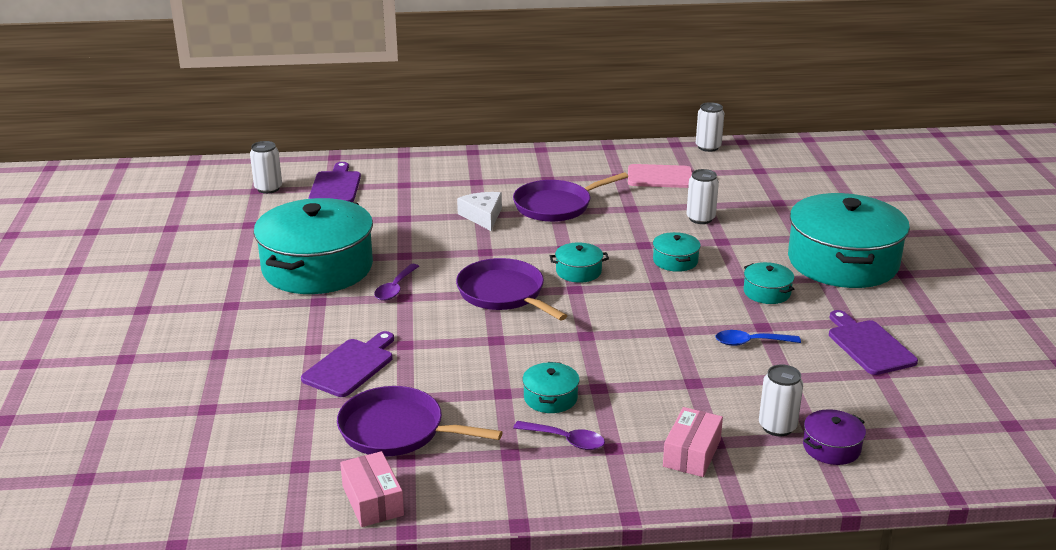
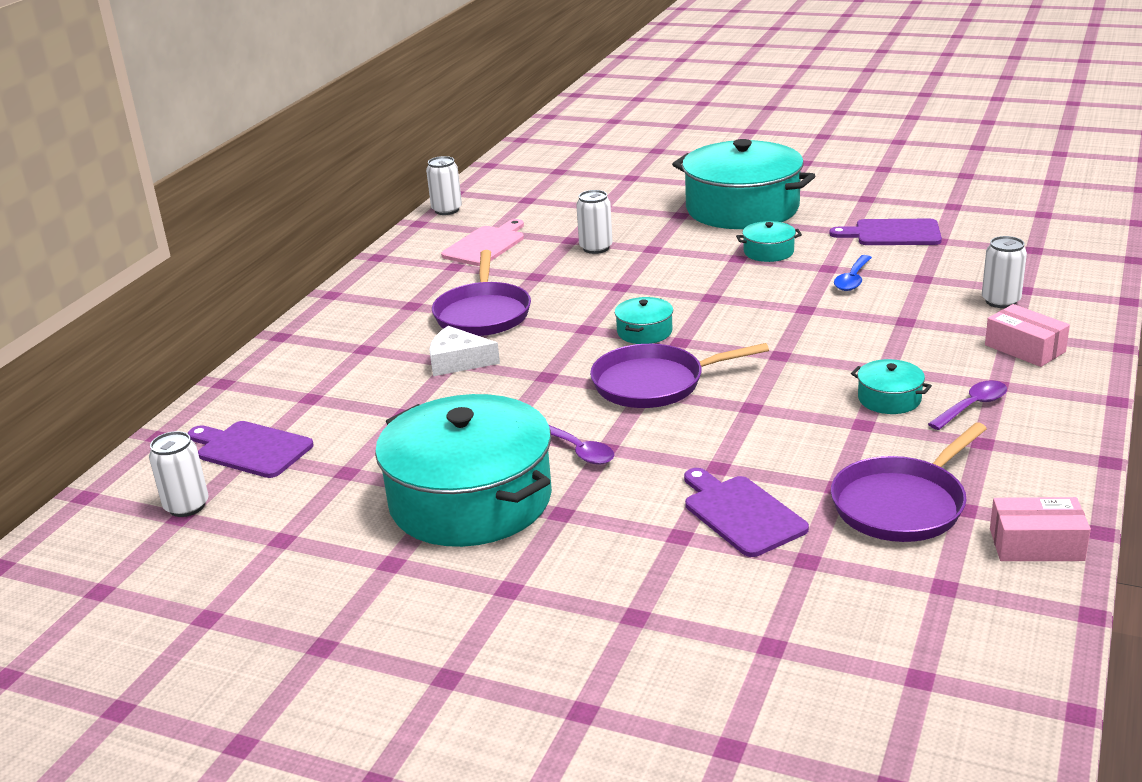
camera: 60 degrees left, 0 degrees up
turquoise pot [653,232,701,272] -> none
purple pot [803,409,866,465] -> none

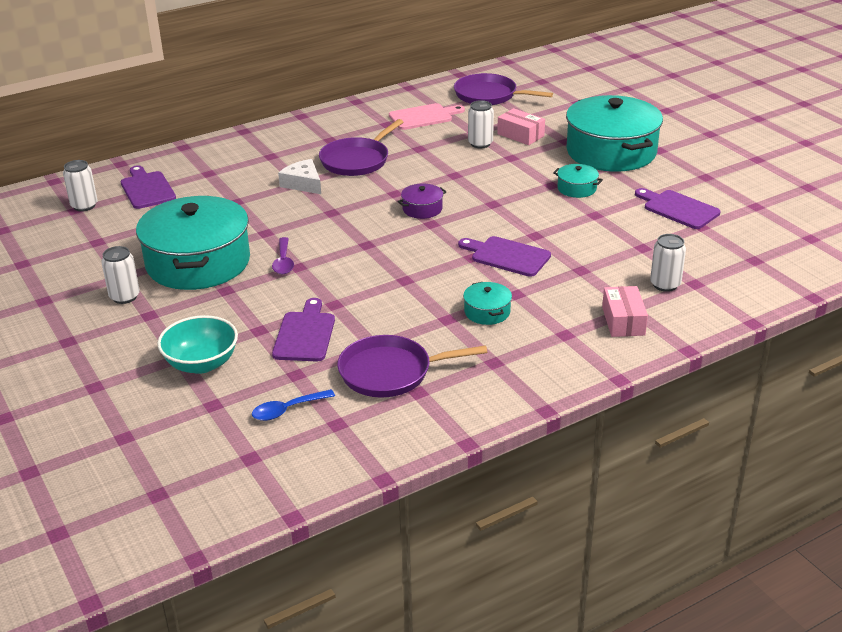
camera: 35 degrees right, 5 degrees up
white can [426,156,462,215] -> white can moved to [101,246,140,304]
purple pan [590,343,769,408] -> purple pan moved to [454,73,553,105]
turquoise pot [615,297,673,344] -> purple pot [398,184,446,219]
blue spoon [834,255,872,291] -> blue spoon moved to [252,389,335,421]
purple spoon [928,381,1007,430] -> none
pink box [990,497,1091,561] -> pink box moved to [497,108,545,145]
none -> turquoise bowl [157,315,238,374]
none -> purple cutting board [458,236,551,277]

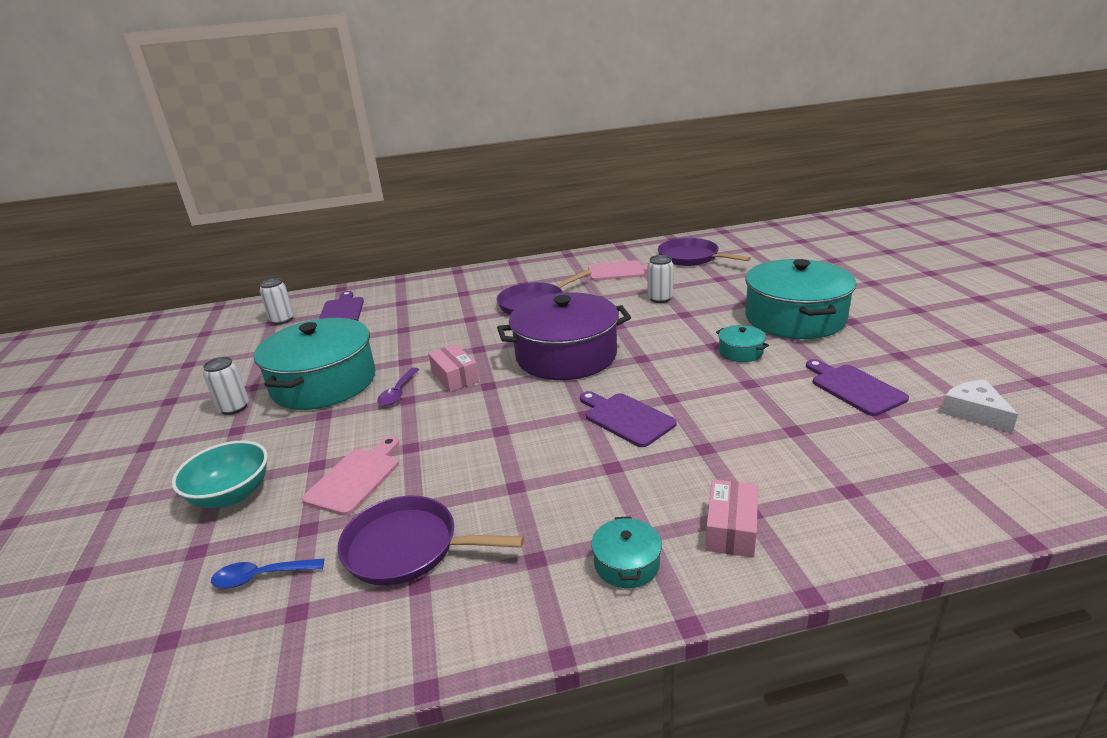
camera: 20 degrees right, 5 degrees down
purple cutting board [272,298,335,361] -> pink cutting board [302,436,399,516]
white cheese [278,159,321,194] -> white cheese moved to [941,380,1018,433]
purple pot [398,184,446,219] -> purple pot [497,292,631,380], size x2.42
turquoise pot [463,282,512,325] -> turquoise pot moved to [591,516,662,588]
pink box [497,108,545,145] -> pink box moved to [428,344,479,392]
white can [650,234,686,292] -> none

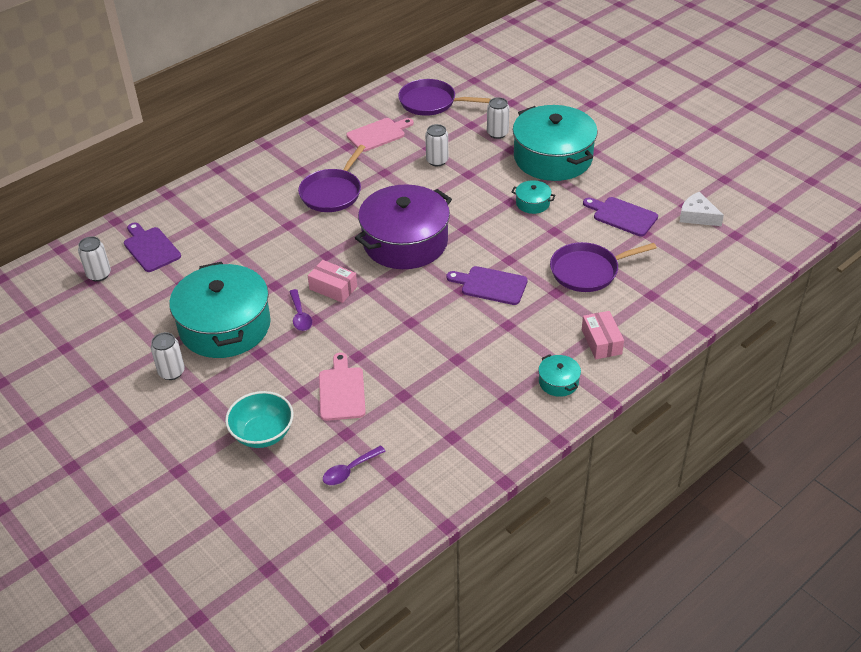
camera: 30 degrees left, 15 degrees up
blue spoon [211,558,324,588] -> purple spoon [323,446,386,485]
purple pan [338,496,524,586] -> purple pan moved to [550,242,657,292]
none -> white can [487,97,509,139]

